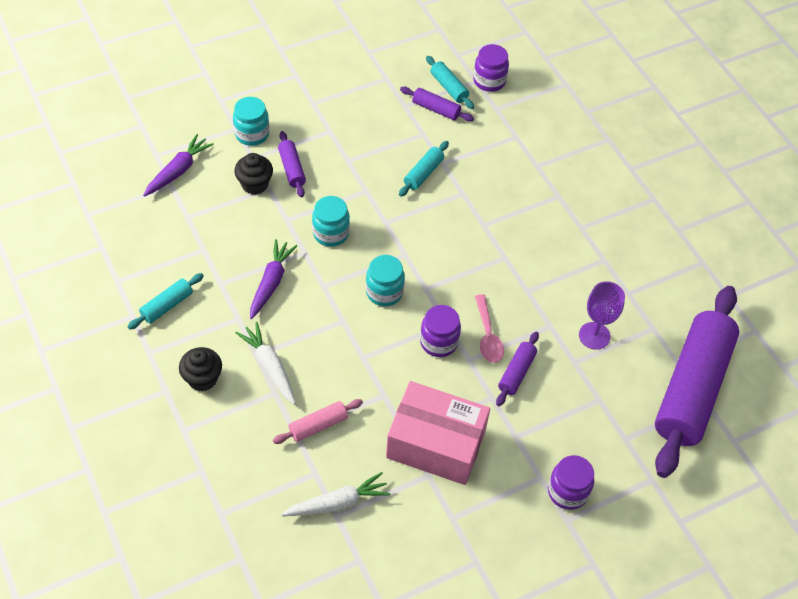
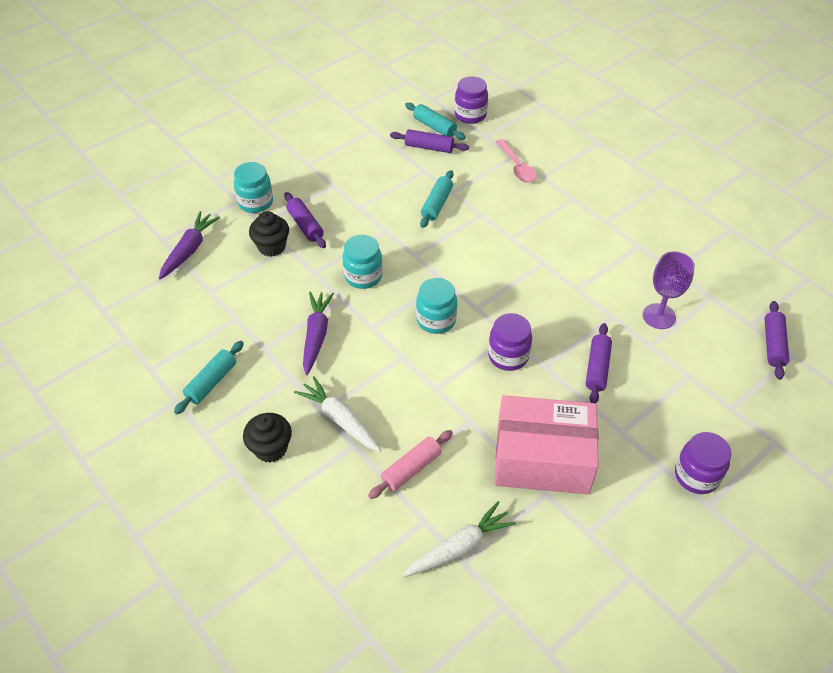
camera: 10 degrees left, 5 degrees down
pink spoon [475,294,504,363] -> pink spoon moved to [496,139,537,183]
purple rolling pin [655,286,740,478] -> purple rolling pin [765,301,790,380], size x0.41

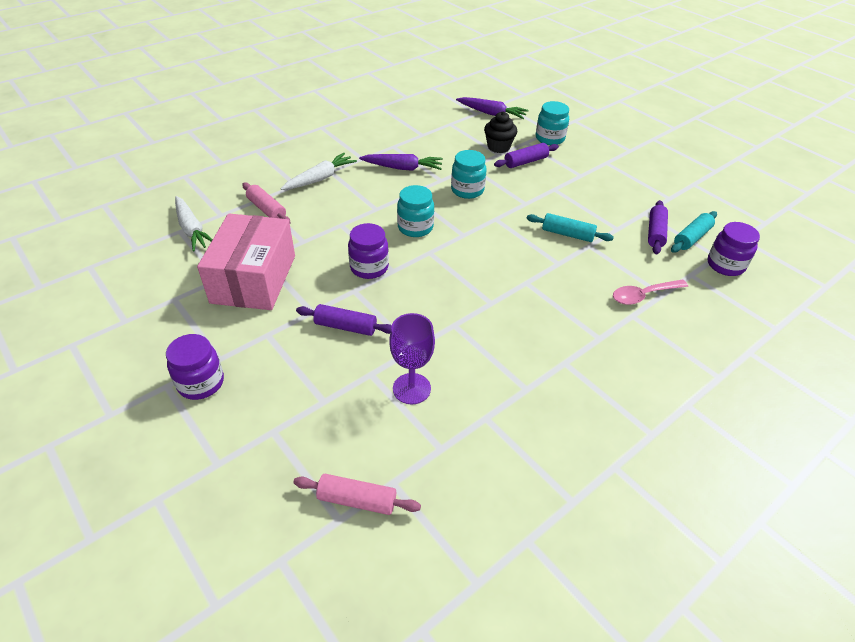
camera: 90 degrees right, 5 degrees down
turquoise rolling pin [174,341,244,414] -> none
black cupcake [243,413,292,463] -> none
purple rolling pin [765,301,790,380] -> pink rolling pin [293,474,421,515]

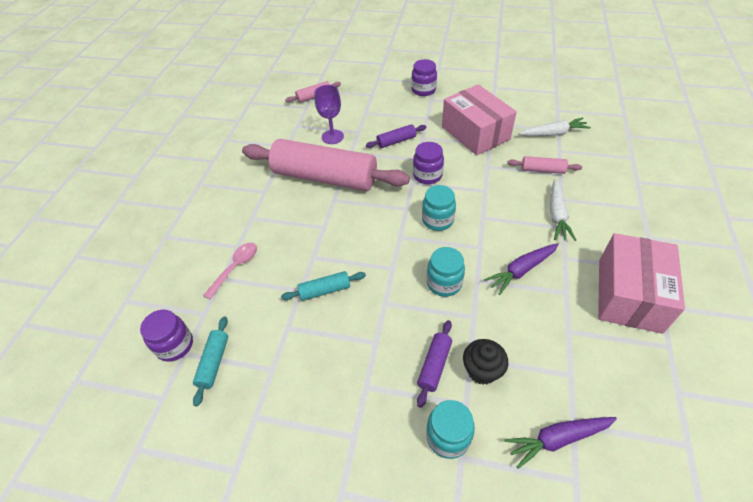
camera: 145 degrees right, 5 degrees up
white carrot [175,196,213,252] -> white carrot turned 150 degrees clockwise [519,118,591,136]
purple rolling pin [648,200,668,254] -> none
none -> pink rolling pin [242,139,410,191]
none -> pink box [598,233,685,334]

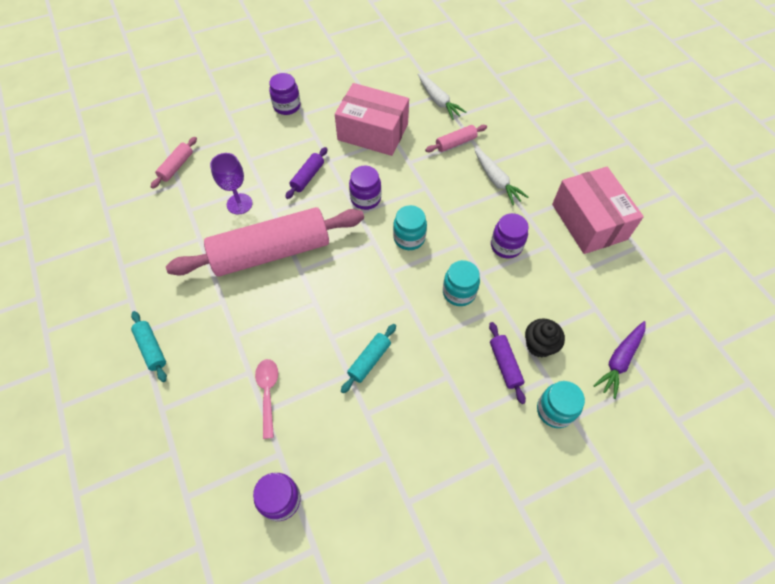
camera: 40 degrees left, 10 degrees up
turquoise rolling pin [193,316,228,407] -> turquoise rolling pin moved to [131,311,167,382]
purple carrot [484,243,559,295] -> purple jar [491,213,529,259]
white carrot [519,118,591,136] -> white carrot turned 105 degrees clockwise [418,73,467,120]

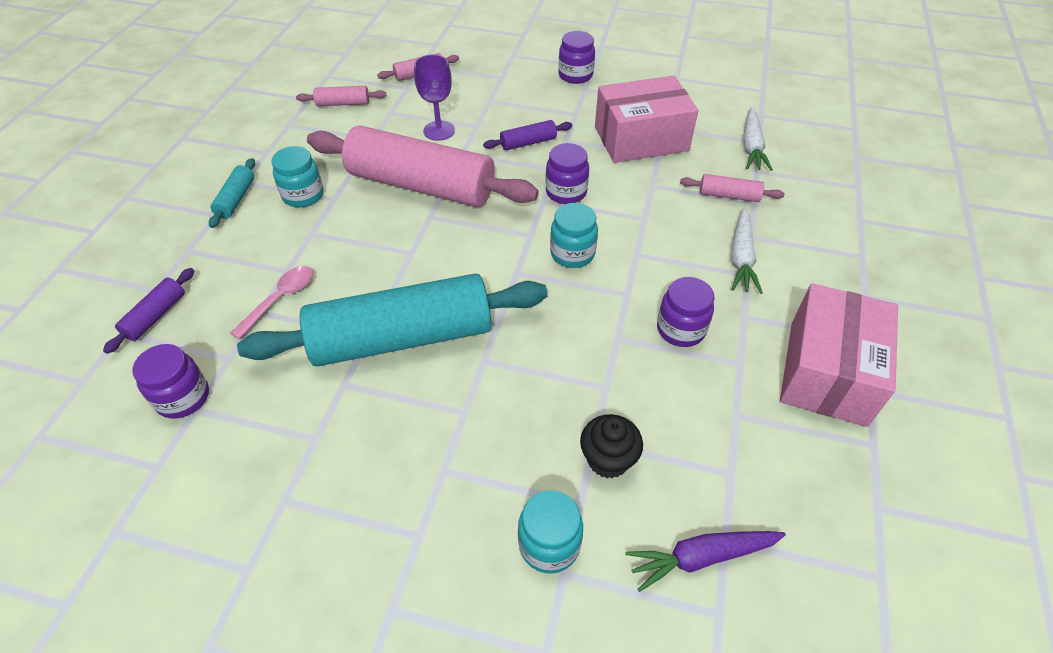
camera: 40 degrees right, 10 degrees down
pink box [335,83,409,156] -> pink box turned 75 degrees counterclockwise [595,75,698,163]
turquoise rolling pin [341,324,396,393] -> turquoise rolling pin [237,273,548,366], size x2.47
turquoise jar [443,260,480,306] -> turquoise jar moved to [272,146,323,207]
purple rolling pin [489,322,526,404] -> purple rolling pin moved to [103,268,194,354]
none -> pink rolling pin [296,86,386,106]

